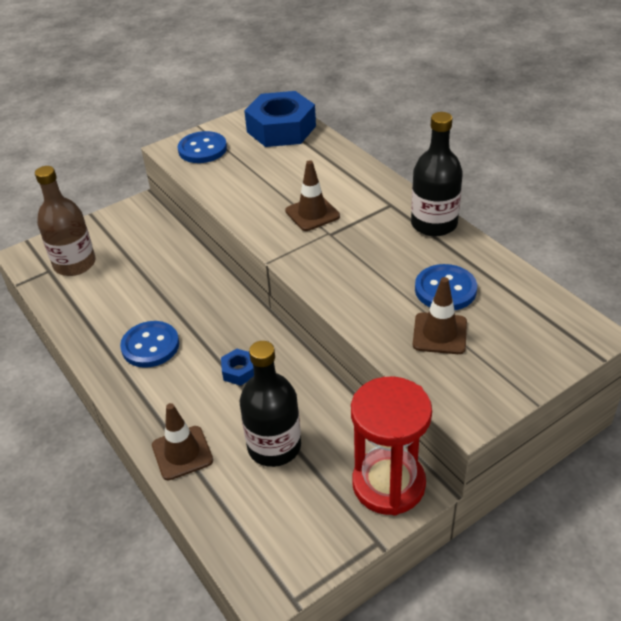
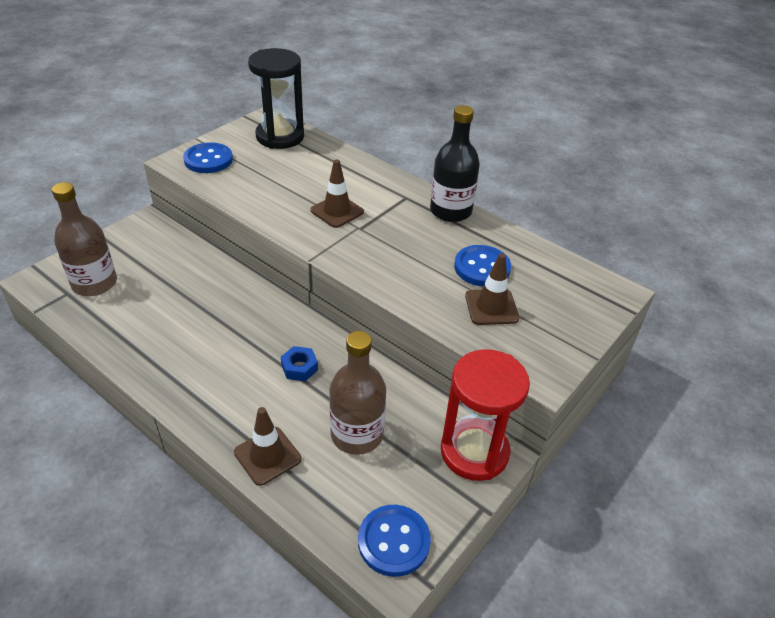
camera: 20 degrees left, 0 degrees up
blue button [120,321,179,368] -> blue button moved to [358,505,431,577]
black bottle [240,341,301,467] -> brown bottle [329,331,386,455]
blue nut [244,91,316,147] -> black hourglass [248,48,304,149]

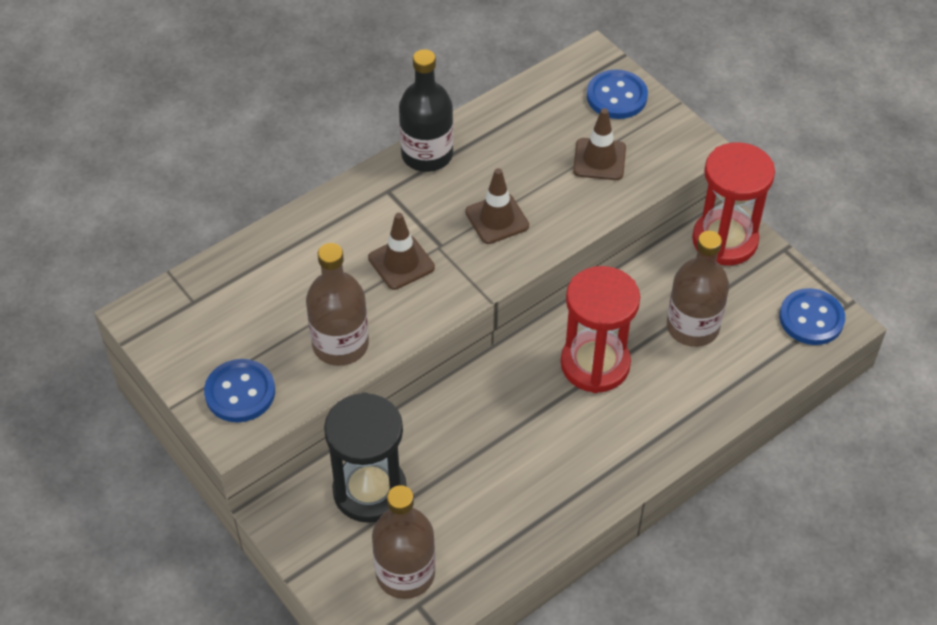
camera: 75 degrees left, 10 degrees up
brown traffic cone [234,407,301,486] -> brown traffic cone moved to [465,168,529,244]
black hourglass [248,48,304,149] -> black hourglass moved to [324,392,407,523]
blue nut [281,346,318,381] -> red hourglass [561,266,640,393]
blue button [454,245,511,286] -> blue button moved to [587,70,648,119]
none -> brown bottle [306,243,369,366]

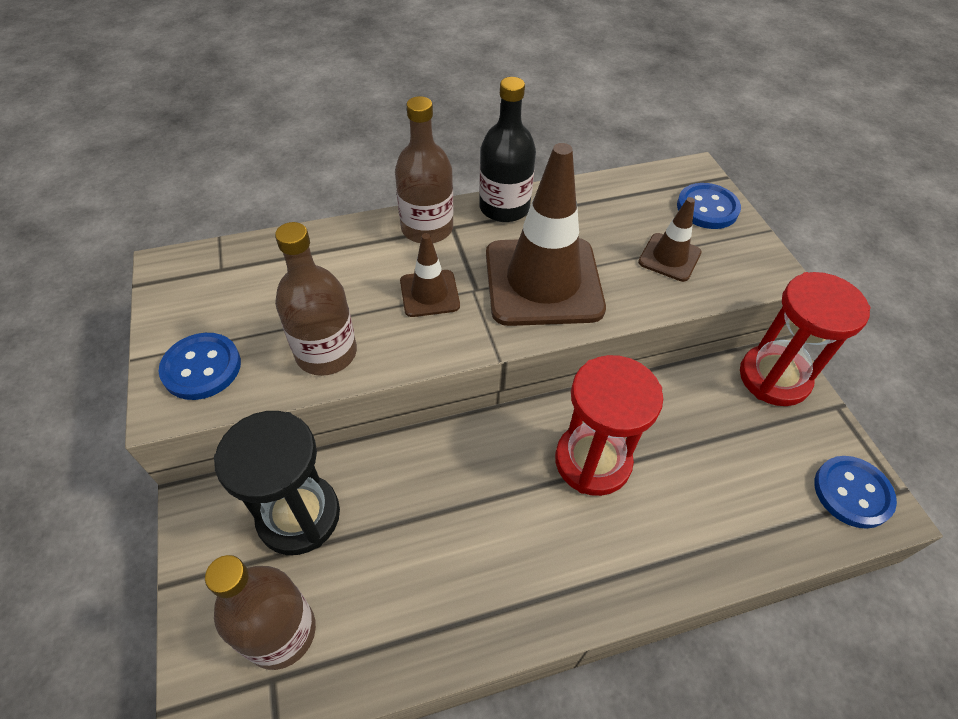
camera: 20 degrees right, 0 degrees up
brown traffic cone [465,168,529,244] -> brown traffic cone [486,143,606,326], size x2.05
brown bottle [667,231,729,347] -> brown bottle moved to [395,96,453,243]

